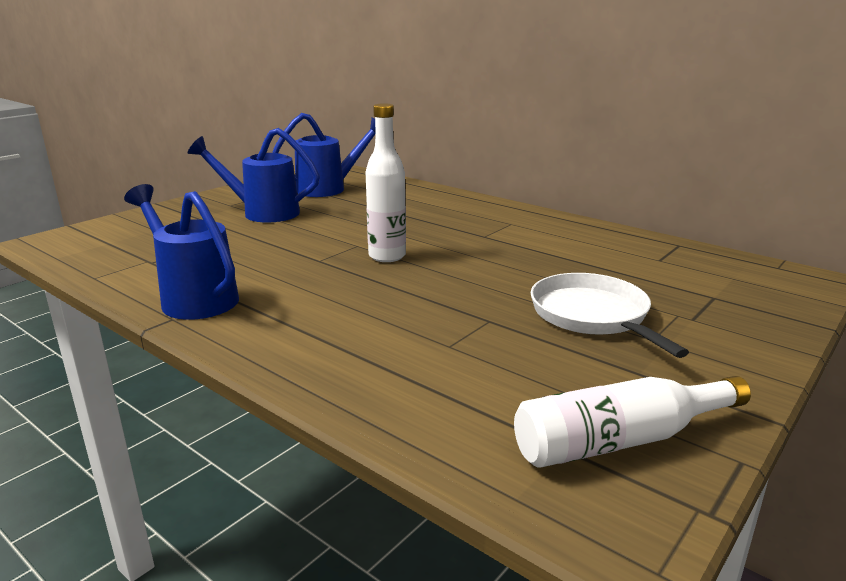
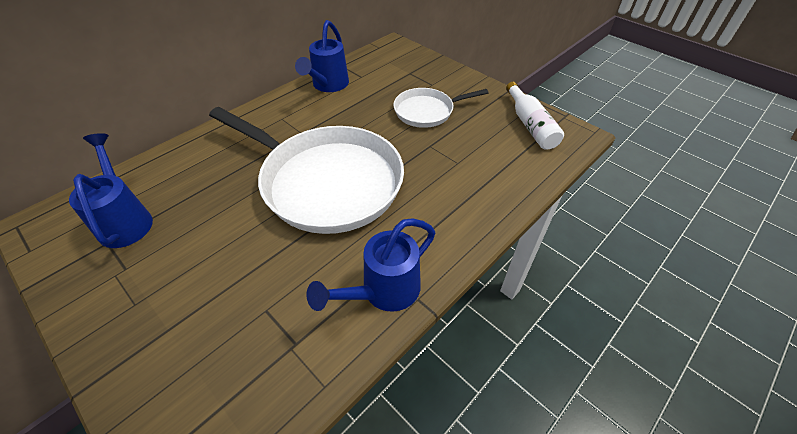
camera: 85 degrees left, 25 degrees up
blue watering can [188,128,320,223] -> blue watering can moved to [295,20,349,92]
white bottle [365,103,406,262] -> white pan [209,107,404,234]

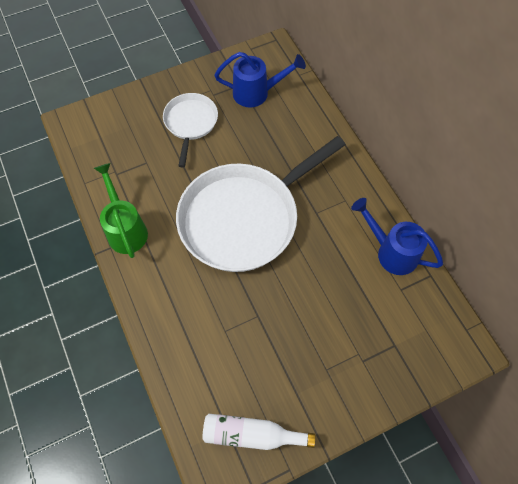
camera: 110 degrees right, 15 degrees up
blue watering can [307,218,435,312] -> green watering can [94,163,148,258]
white pan [394,88,488,128] -> white pan moved to [163,93,218,167]

